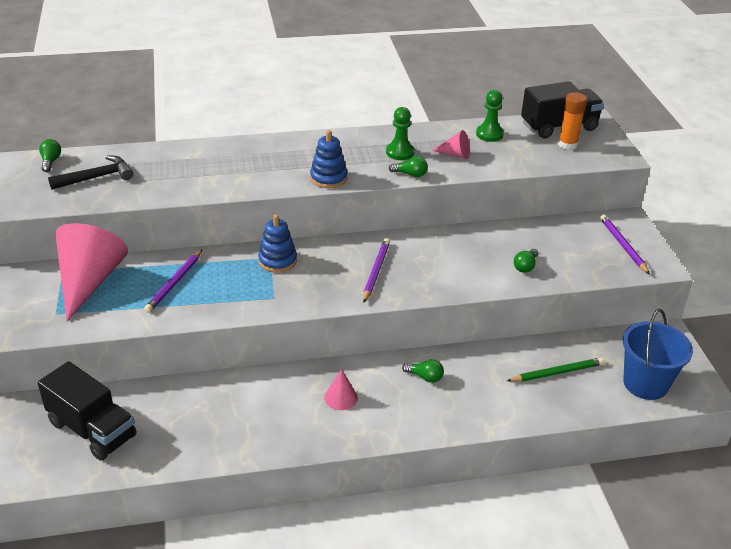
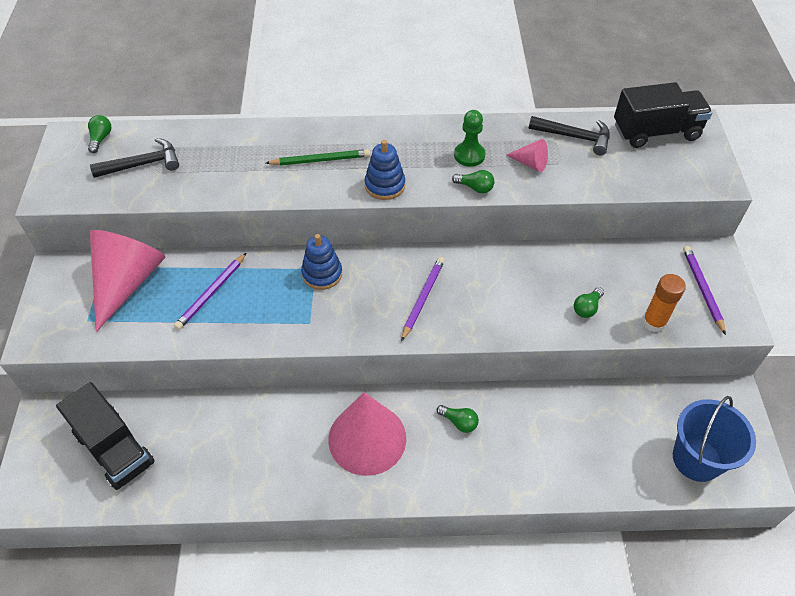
camera: 10 degrees right, 15 degrees up
pink cone [324,369,358,410] -> pink cone [328,392,406,476], size x2.25
green pawn [476,90,504,142] -> black hammer [528,116,610,155]
green pencil [507,357,604,382] -> green pencil moved to [266,149,370,166]
orange glue stick [558,92,587,150] -> orange glue stick moved to [642,274,686,332]

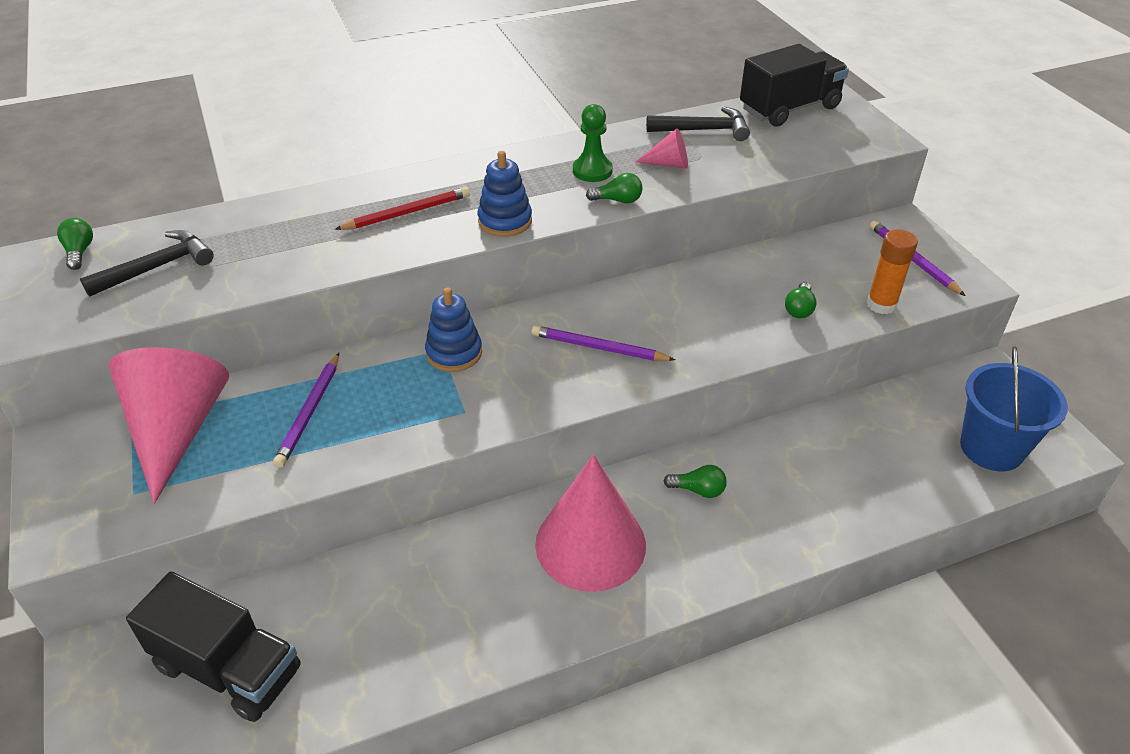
camera: 20 degrees left, 10 degrees down
green pencil [266,149,370,166] -> red pencil [335,187,470,230]
purple pencil [401,257,445,342] -> purple pencil turned 75 degrees counterclockwise [532,325,675,361]

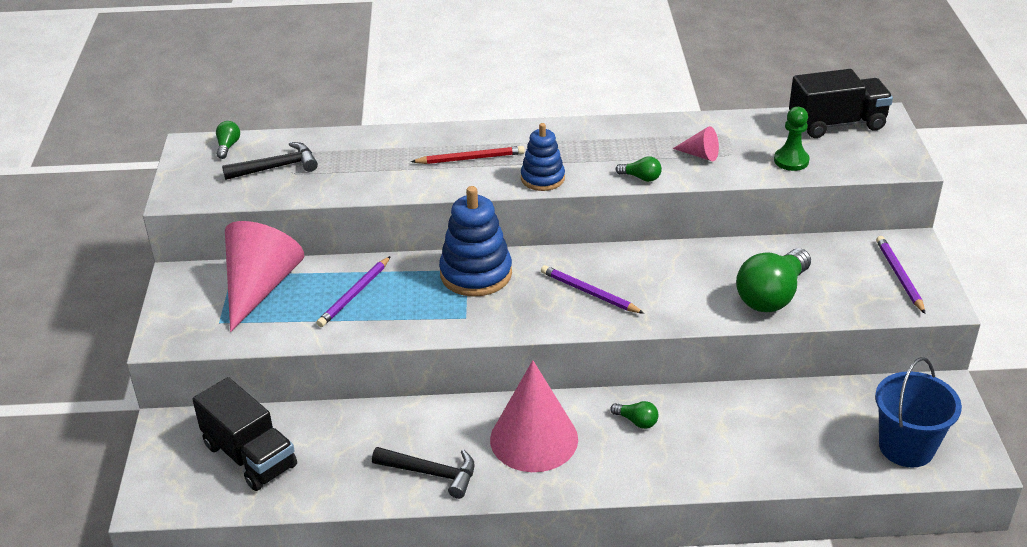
camera: 20 degrees right, 5 degrees down
blue stacking toy [425,288,482,372] -> blue stacking toy [439,186,512,297], size x1.61
green pawn [573,104,613,182] -> green pawn moved to [774,107,810,171]
black hammer [646,106,750,141] -> black hammer moved to [372,447,475,499]
green light bulb [785,282,817,318] -> green light bulb [736,248,811,312], size x2.23
orange glue stick [866,229,918,314] -> none

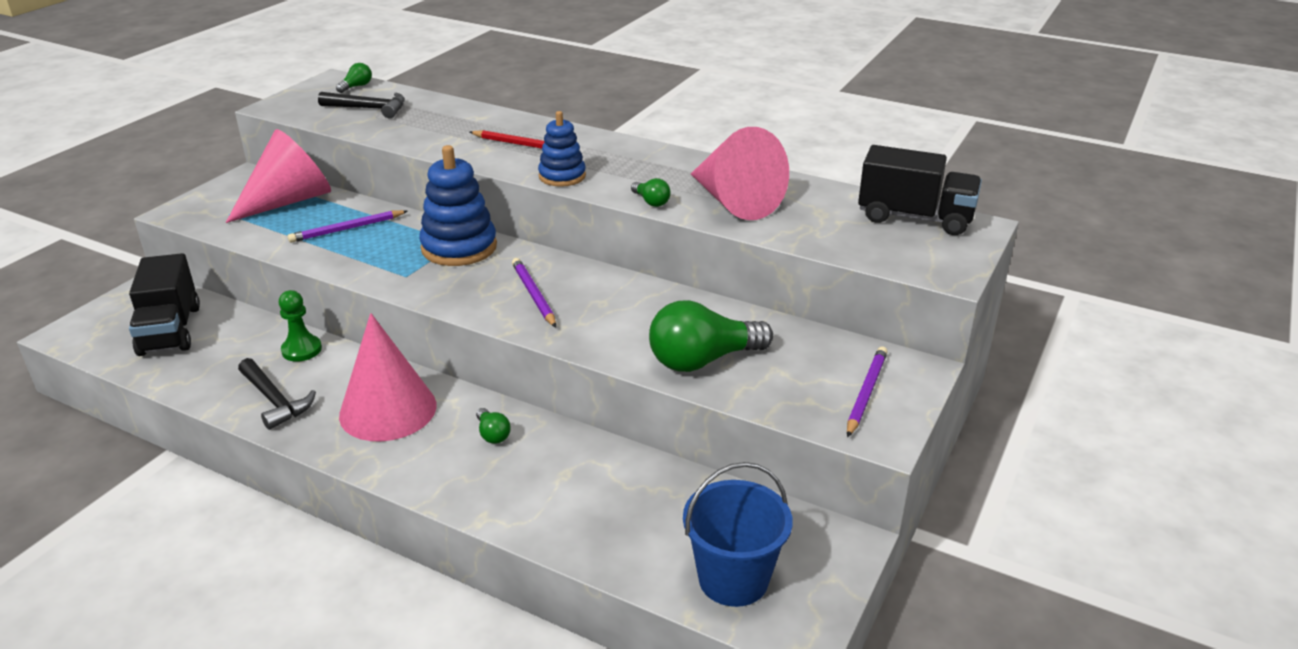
camera: 30 degrees right, 5 degrees down
pink cone [673,126,719,162] -> pink cone [691,127,789,220], size x2.25
green pawn [774,107,810,171] -> green pawn moved to [279,290,322,362]

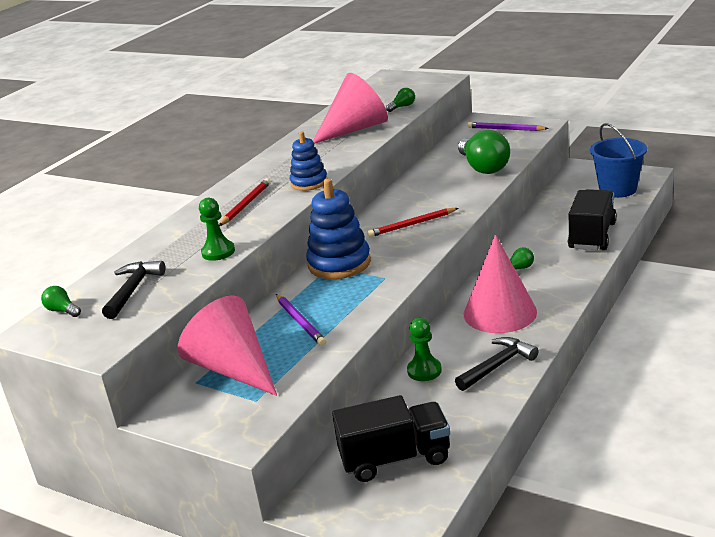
camera: 85 degrees left, 5 degrees down
purple pencil [512,258,556,328] -> red pencil [367,208,458,237]
green light bulb [631,178,671,207] -> green light bulb moved to [386,88,415,112]
black truck [858,145,982,235] -> black truck moved to [568,189,617,250]
none -> green pawn [199,198,235,261]

